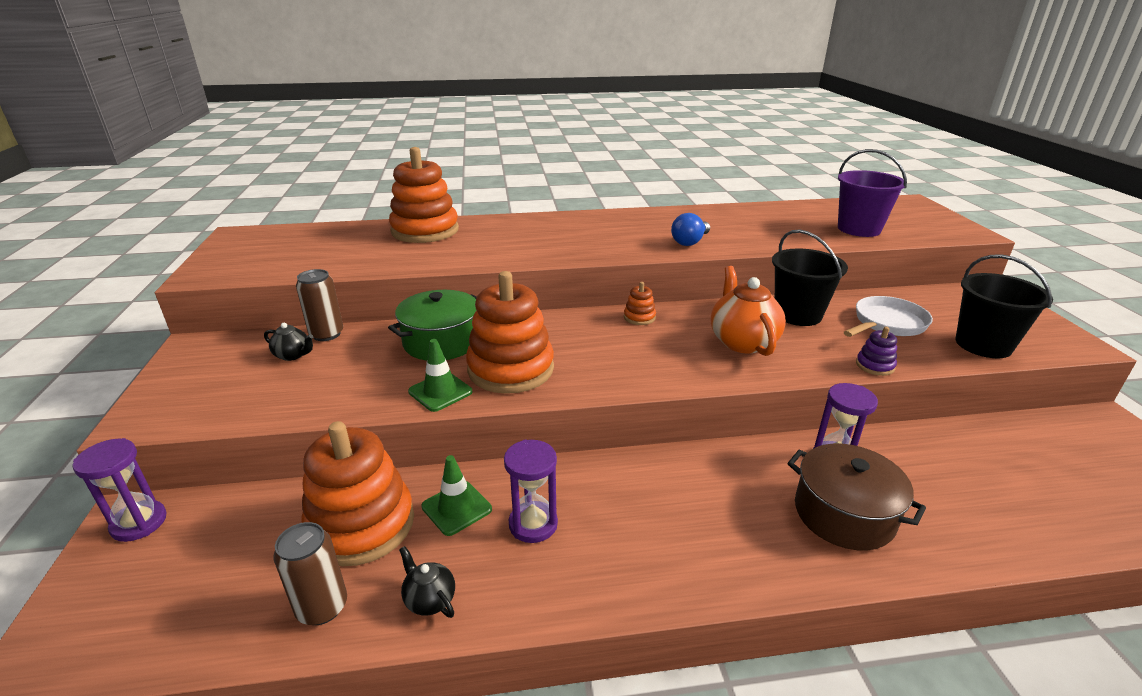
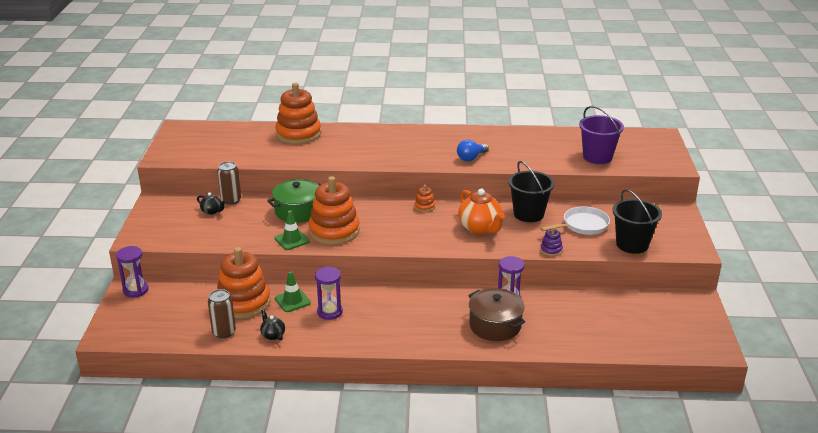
camera: 10 degrees right, 0 degrees up
orange teapot [711,266,786,356] -> orange teapot turned 150 degrees clockwise [458,189,505,234]

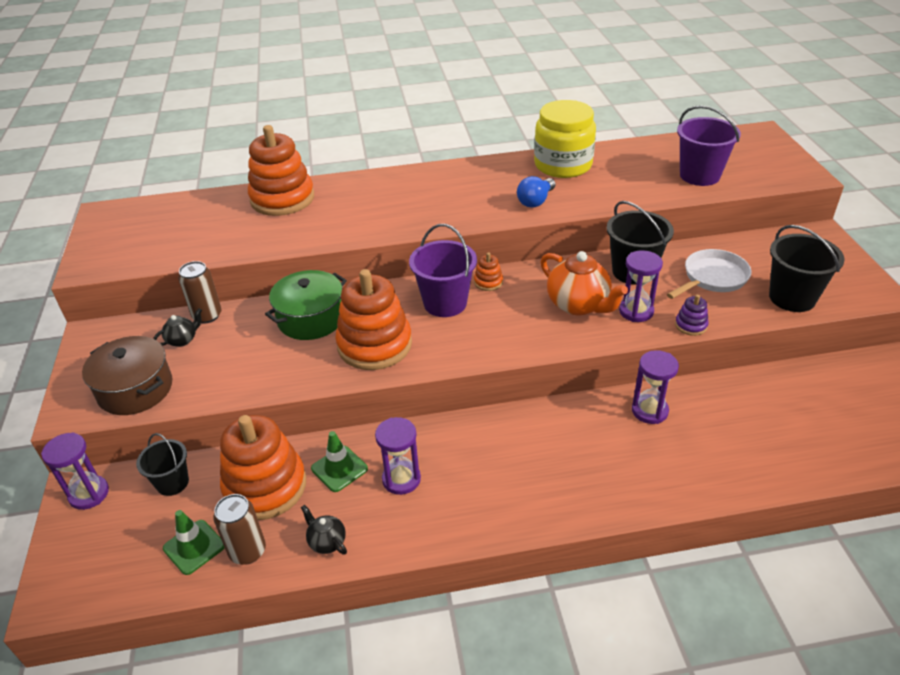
camera: 10 degrees left, 10 degrees up
black teapot [197,192,225,215] -> black teapot turned 60 degrees counterclockwise [153,308,202,347]
green traffic cone [275,210,310,250] -> green traffic cone moved to [163,510,225,575]
brown pot [468,288,525,341] -> brown pot moved to [82,336,172,415]
none -> black bucket [136,433,189,496]
none -> purple bucket [409,224,477,317]
none -> yellow jar [534,100,596,178]
none -> purple hourglass [619,250,663,322]

